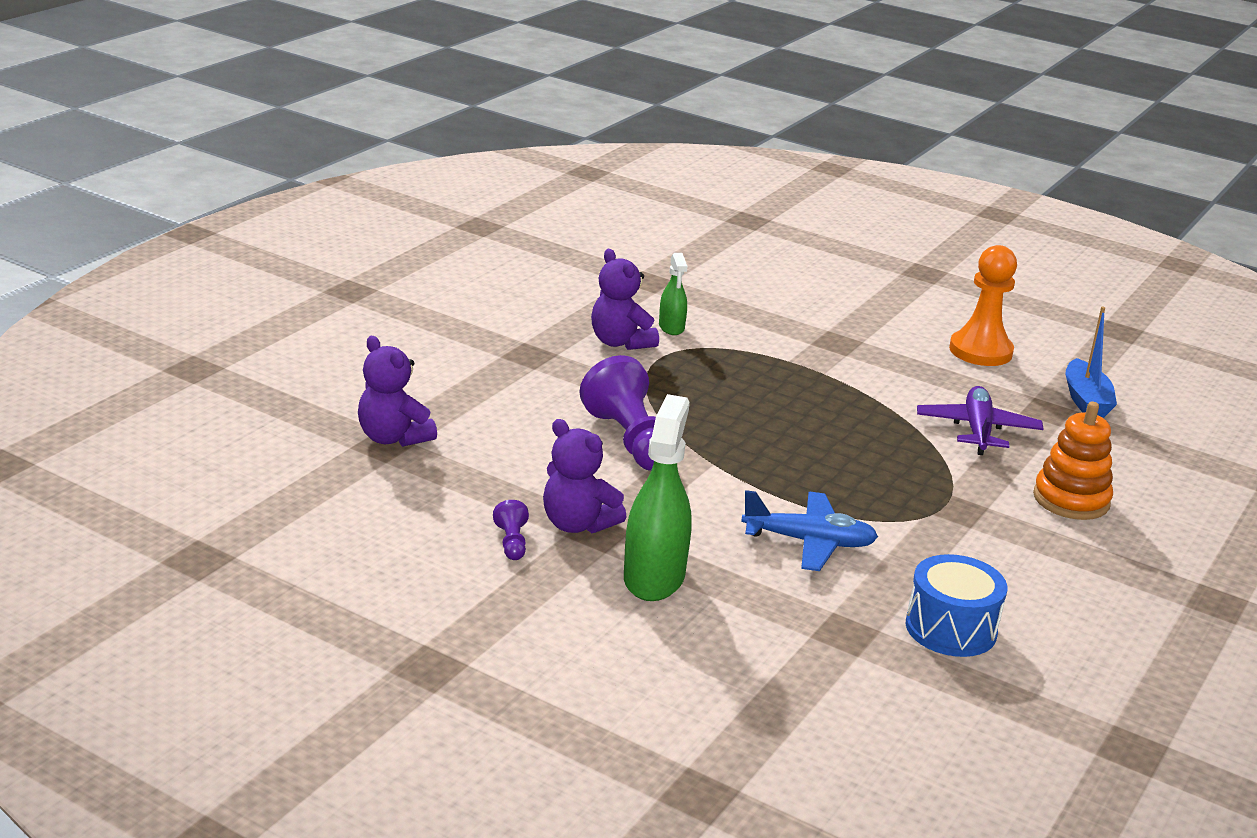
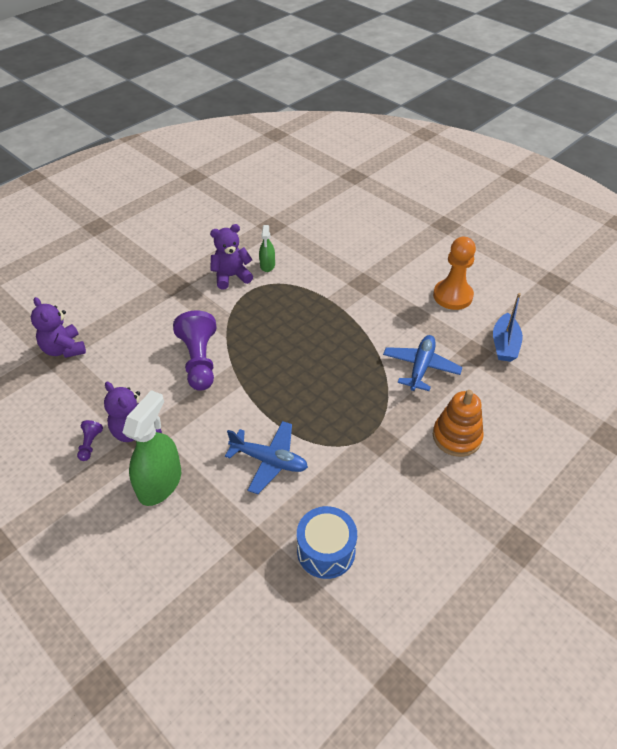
camera: 15 degrees right, 20 degrees up
purple teddy bear [591,249,659,350] -> purple teddy bear turned 90 degrees clockwise [210,224,253,290]
purple plane [917,386,1044,455] -> blue plane [383,335,463,391]

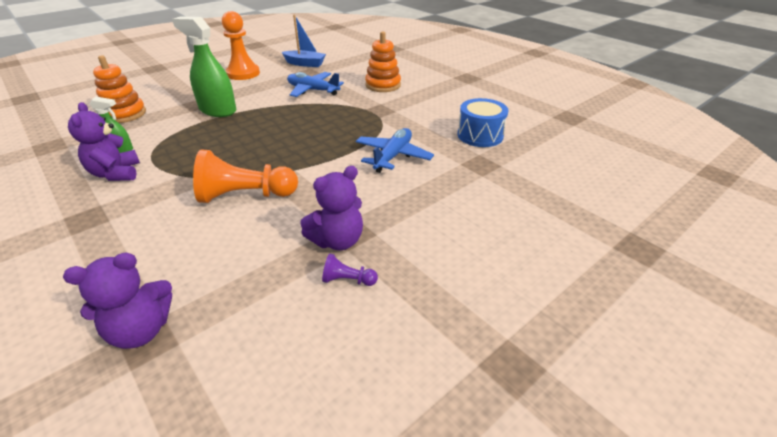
camera: 85 degrees left, 10 degrees down
green spray bottle [122,390,181,506] -> green spray bottle moved to [172,17,236,117]
purple pawn [173,310,217,391] -> orange pawn [193,149,298,203]
none -> orange stacking toy [93,55,146,123]

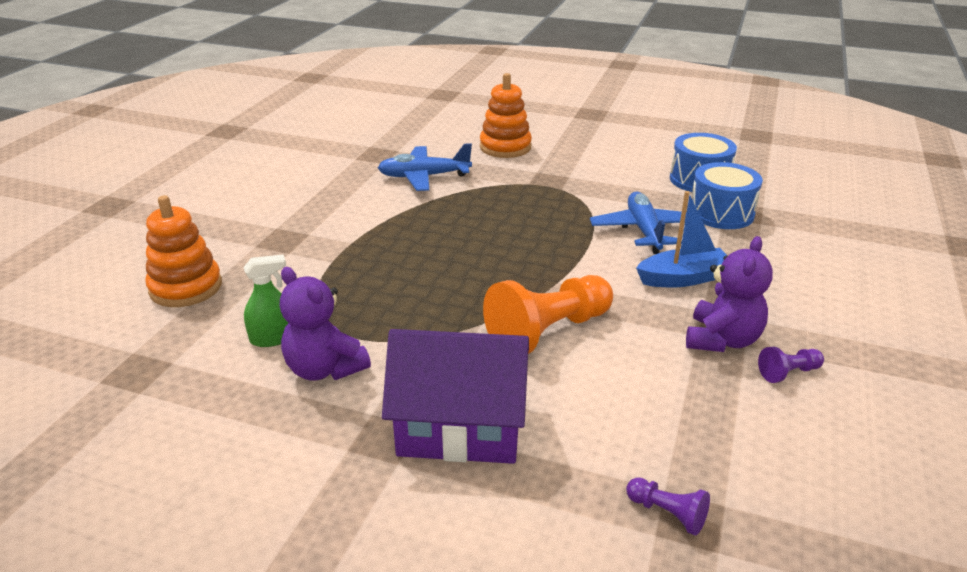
camera: 30 degrees left, 5 degrees down
purple teddy bear [63,252,172,349] -> purple pawn [626,477,710,536]
green spray bottle [172,17,236,117] -> none
orange pawn [222,11,260,80] -> none
blue boat [282,15,326,67] -> blue boat moved to [636,191,726,287]
none -> purple house [382,329,529,464]
none -> blue drum [692,162,763,229]

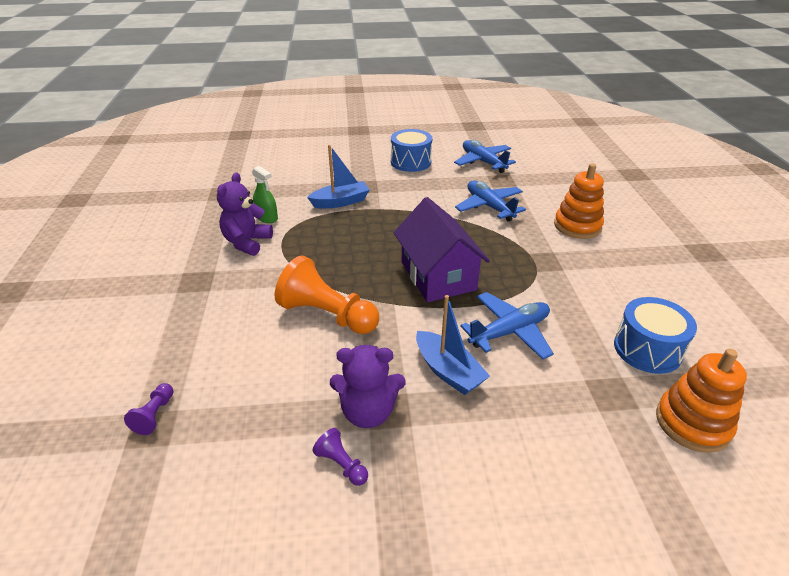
camera: 65 degrees right, 5 degrees up
orange stacking toy [145,195,222,307] -> orange stacking toy moved to [656,349,747,453]
purple house [382,329,529,464] -> purple house moved to [394,197,490,302]
blue drum [692,162,763,229] -> blue drum moved to [391,129,432,172]
none -> blue boat [307,145,370,209]
none -> blue plane [454,140,516,173]

